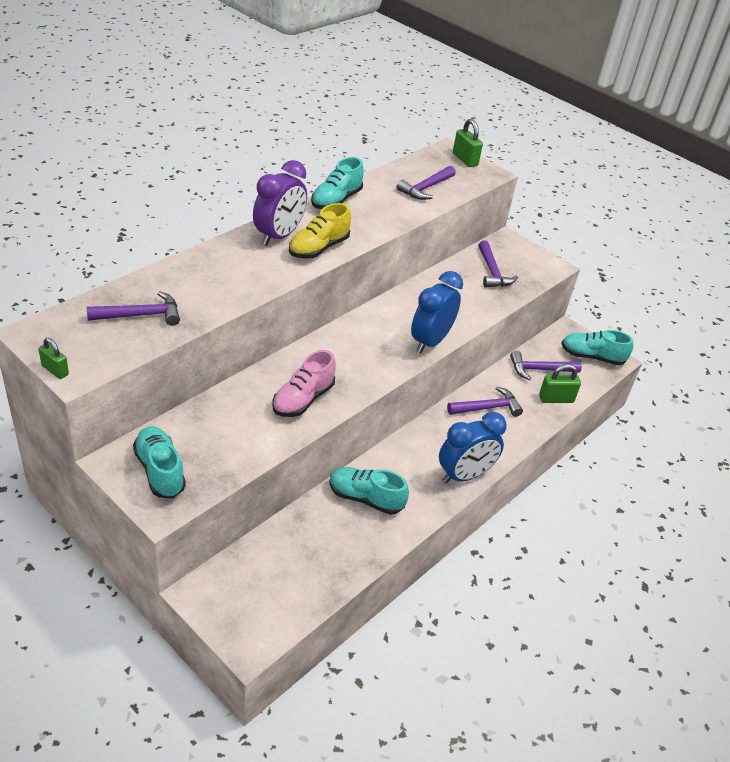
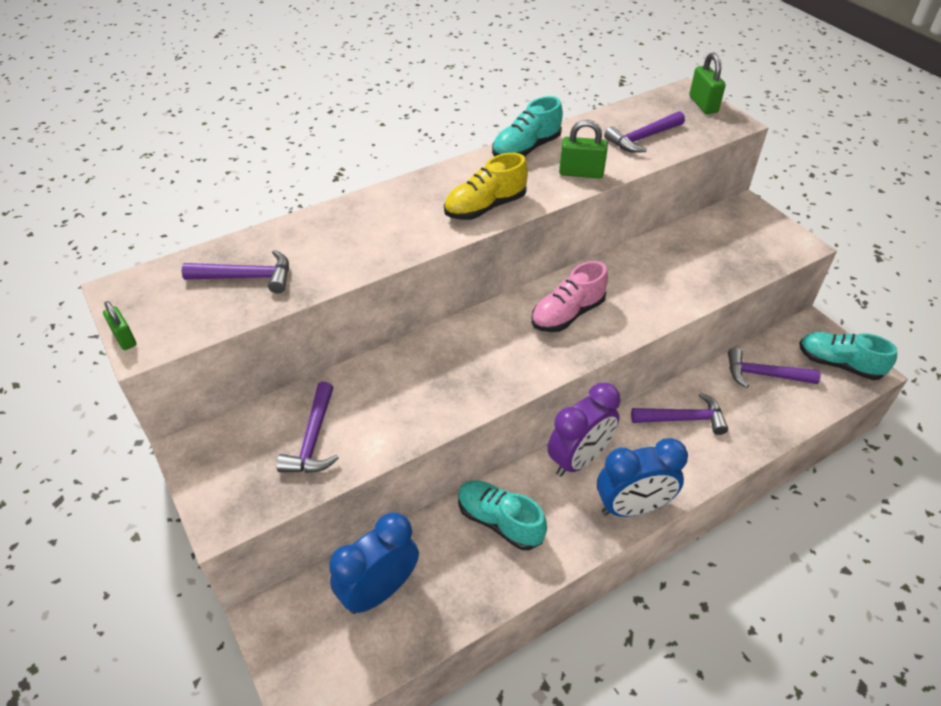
camera: 20 degrees right, 5 degrees up
turquoise shoe [133,426,186,498] -> none
purple clock [253,160,307,246] -> purple clock moved to [547,383,621,476]
pink shoe [272,350,336,417] -> pink shoe moved to [531,261,608,332]
blue clock [411,271,463,353] -> blue clock moved to [329,512,419,614]
purple hammer [478,241,518,288] -> purple hammer moved to [276,382,339,473]
green padlock [539,364,581,403] -> green padlock moved to [559,120,608,179]

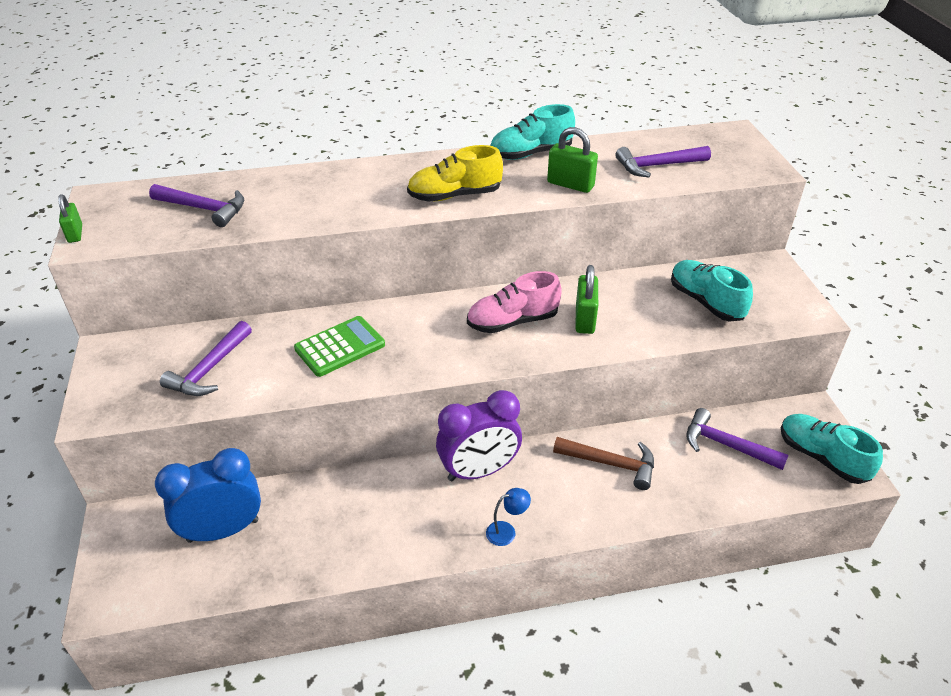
camera: 20 degrees right, 5 degrees down
turquoise shoe [458,480,547,550] -> turquoise shoe moved to [671,260,753,322]
blue clock [597,438,688,517] -> blue lamp [486,488,531,546]
purple hammer [631,392,728,435] -> brown hammer [553,437,654,490]
green padlock [689,52,726,114] -> green padlock moved to [575,265,598,334]
none -> green calculator [294,316,385,377]

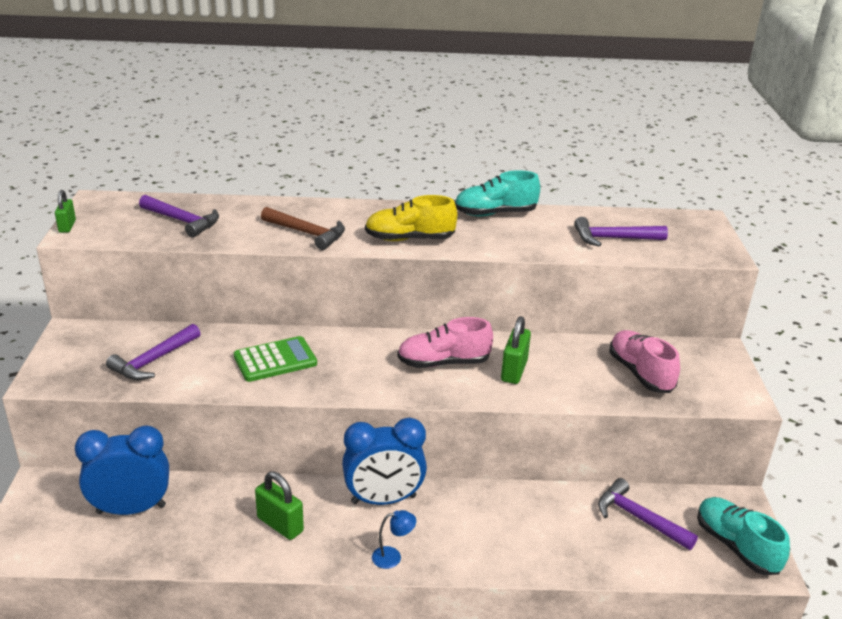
camera: 10 degrees right, 10 degrees down
purple clock [436,390,522,481] -> blue clock [342,418,427,505]
green padlock [547,127,598,193] -> green padlock moved to [255,471,304,540]
brown hammer [553,437,654,490] -> brown hammer moved to [261,207,345,250]
turquoise shoe [671,260,753,322] -> pink shoe [609,330,680,393]

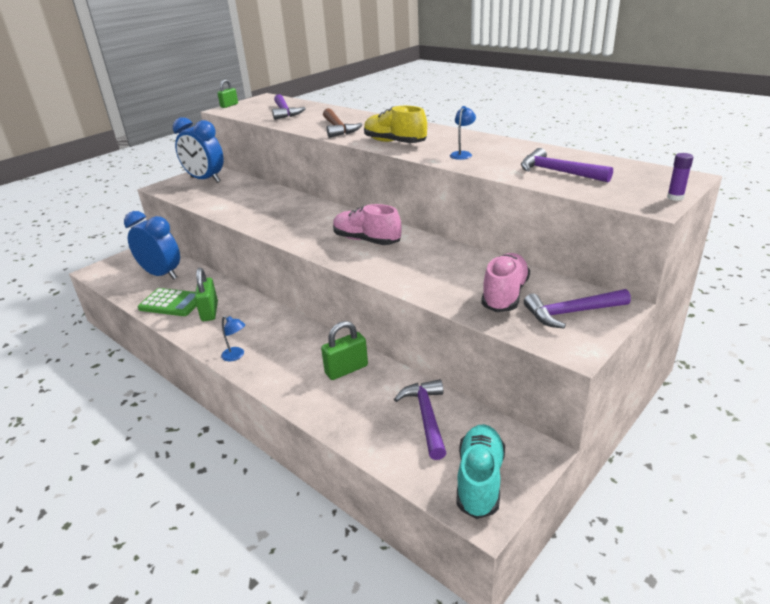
camera: 45 degrees right, 0 degrees up
purple hammer [106,324,201,380] -> purple hammer moved to [524,289,631,329]
green calculator [234,336,317,382] -> green calculator moved to [138,288,197,316]
blue clock [342,418,427,505] -> blue clock moved to [173,117,224,183]
turquoise shoe [455,170,540,216] -> none
green padlock [501,316,531,384] -> green padlock moved to [321,321,368,380]
none -> blue lamp [450,106,476,160]
none -> purple glue stick [667,153,693,201]

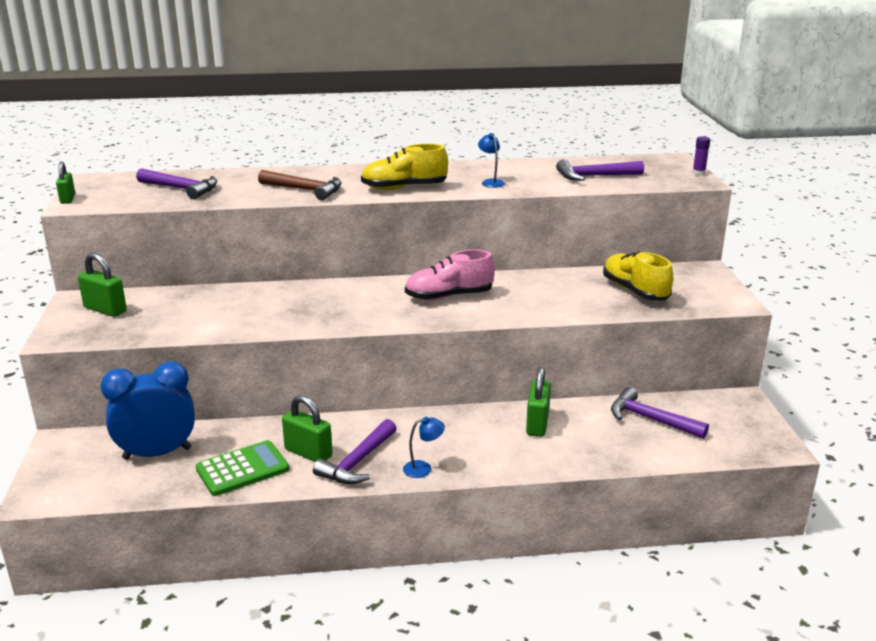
camera: 50 degrees left, 5 degrees down
blue clock [173,117,224,183] -> green padlock [78,253,127,317]
turquoise shoe [457,424,505,519] -> none
pink shoe [481,253,530,312] -> yellow shoe [603,252,673,301]
purple hammer [524,289,631,329] -> purple hammer moved to [313,419,397,484]

